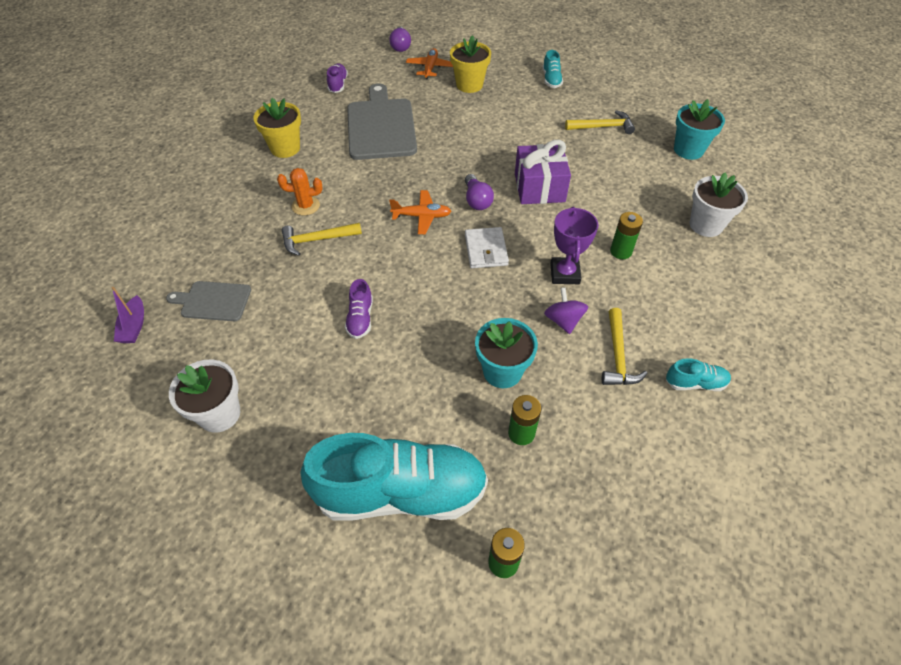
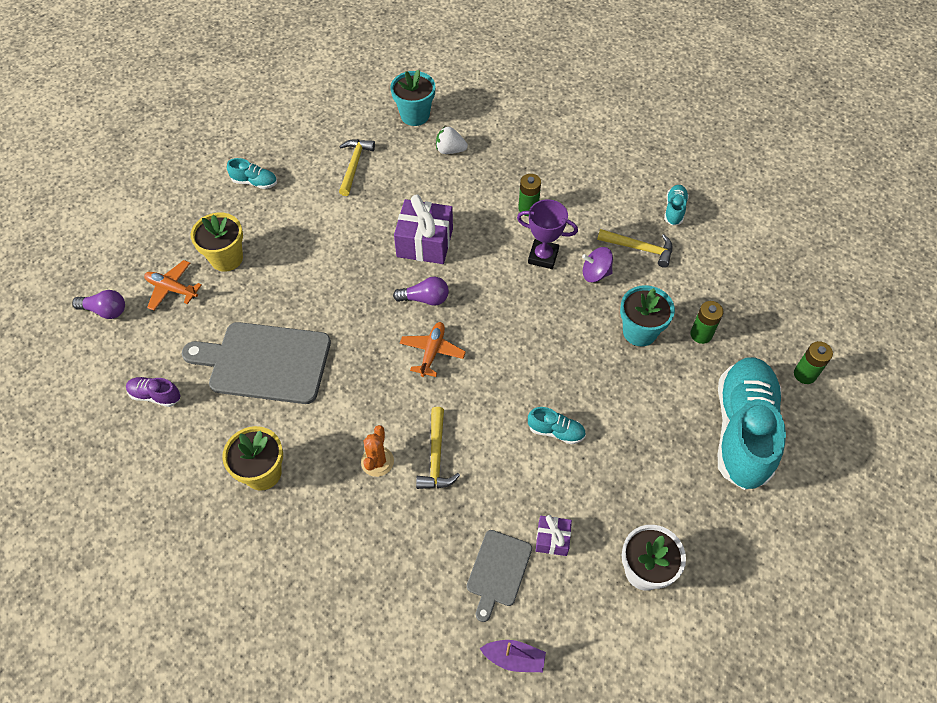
camera: 75 degrees left, 5 degrees up
purple shoe [345,279,373,339] -> turquoise shoe [528,407,586,444]
white wallet [465,227,509,268] -> none
white flower pot [690,173,748,237] -> none
none -> white strawberry [436,126,468,154]
none -> purple gift [536,515,572,556]

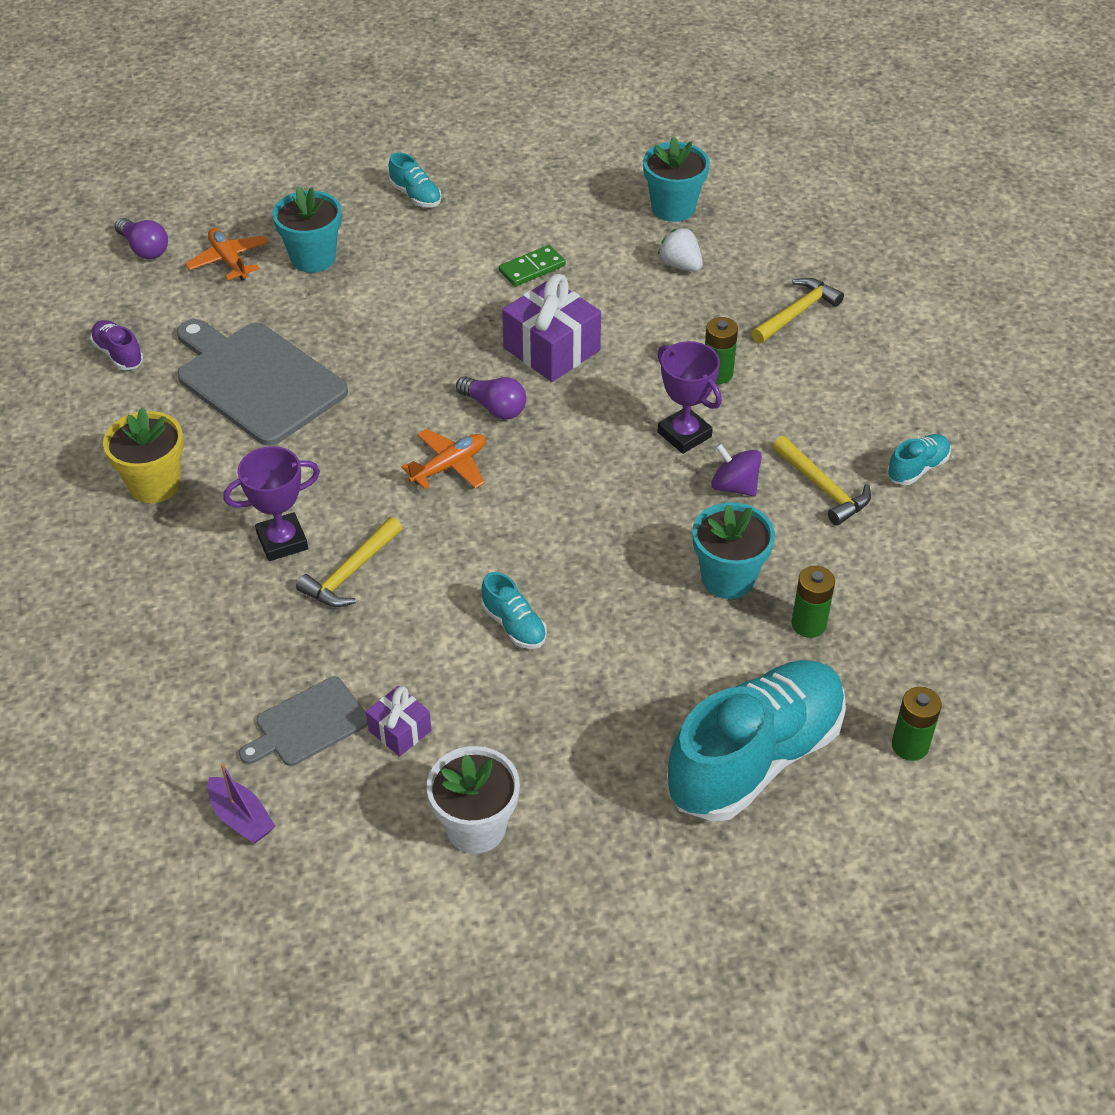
camera: 35 degrees right, 10 degrees down
yellow flower pot [191,213,243,272] -> turquoise flower pot [272,186,342,273]
yellow hammer [339,139,375,196] -> yellow hammer moved to [751,278,844,343]
orange cactus [361,425,394,477] -> purple trophy [223,446,320,561]
none -> green domino [499,245,566,287]

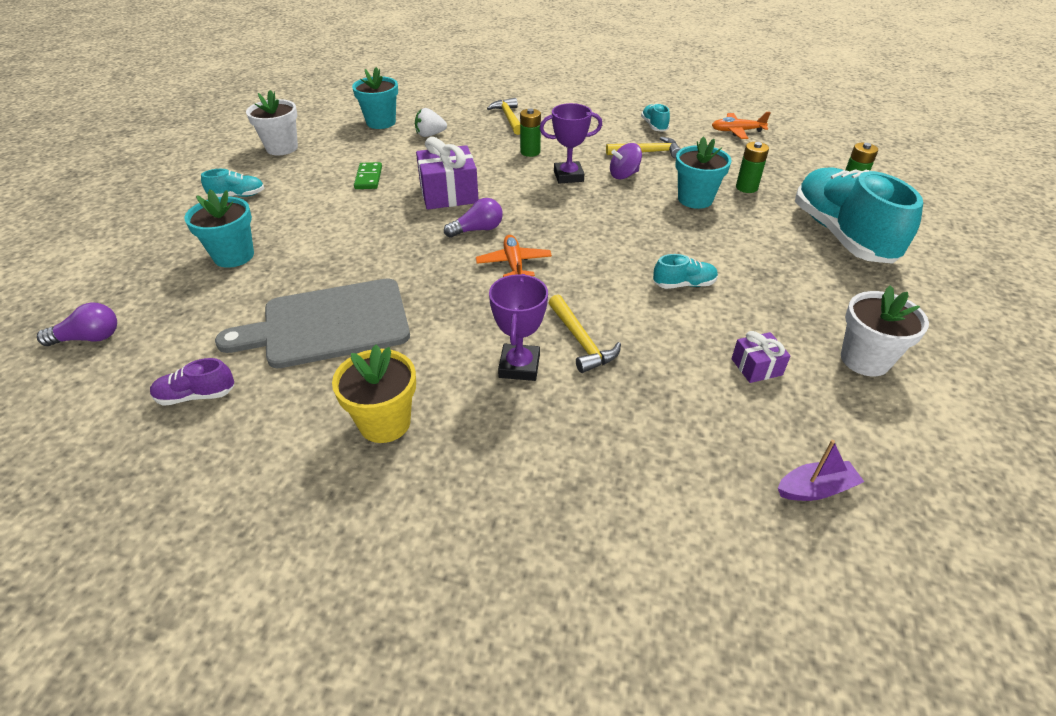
camera: 60 degrees left, 5 degrees down
orange plane [185,228,269,280] -> orange plane moved to [712,112,771,139]
grey cutting board [239,677,368,766] -> none
none -> white flower pot [246,90,298,155]

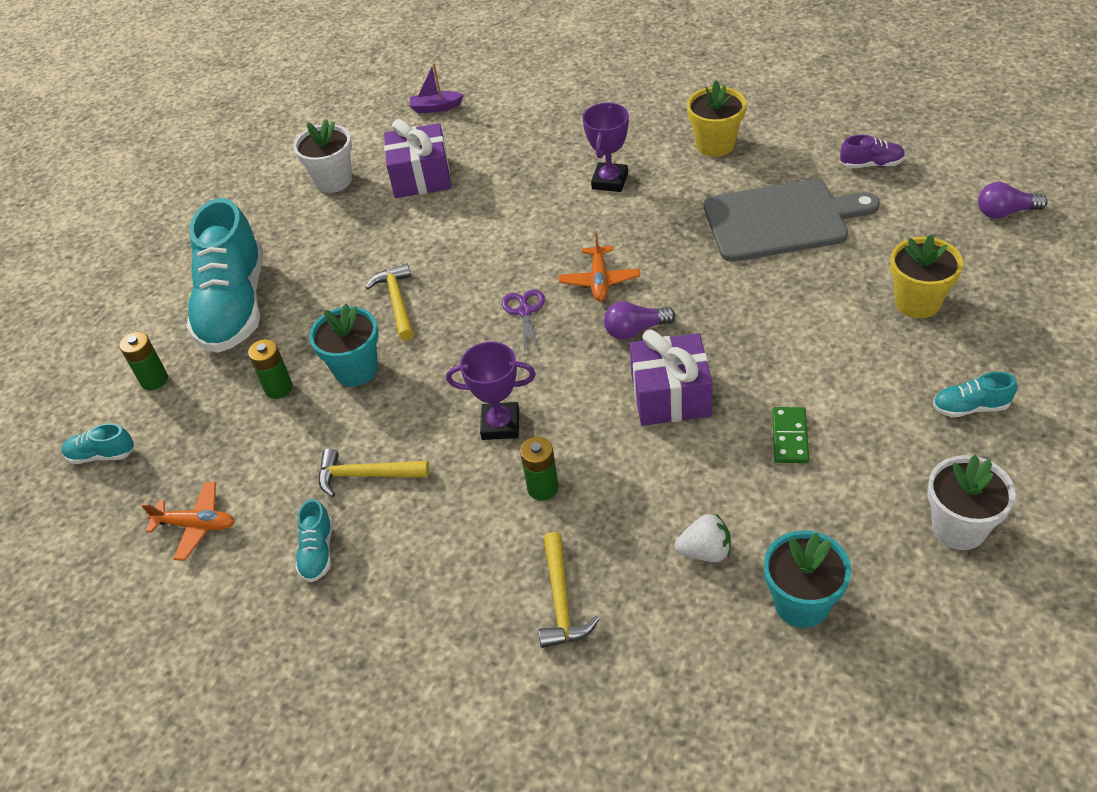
camera: 165 degrees left, 5 degrees up
turquoise flower pot [184,190,254,268] -> yellow flower pot [890,235,963,318]
yellow hammer [548,294,621,373] -> yellow hammer moved to [365,263,414,341]
purple spinning top [610,143,642,179] -> none
turquoise shoe [653,254,718,289] -> turquoise shoe moved to [61,423,134,464]
purple gift [731,331,791,383] -> purple gift [384,119,451,198], size x1.88
none -> purple scissors [502,289,545,354]

